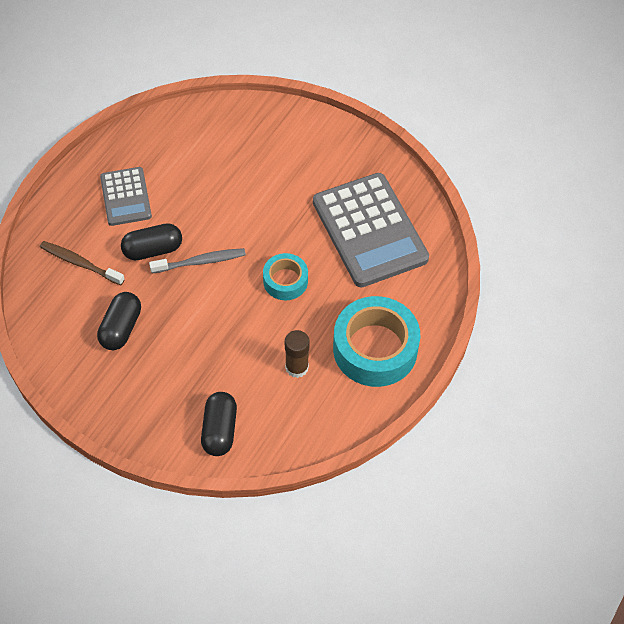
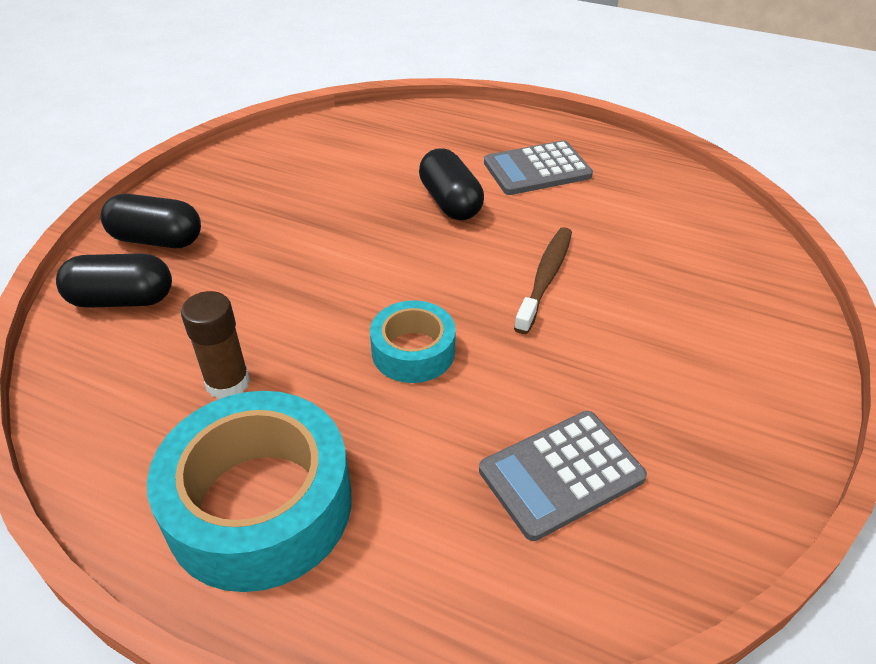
camera: 85 degrees right, 15 degrees down
brown toothbrush [40,241,125,285] -> brown toothbrush moved to [514,227,572,334]
black capsule [97,292,141,350] -> black capsule moved to [100,194,201,248]
grey toothbrush [149,248,246,273] -> none
grey calculator [313,173,429,287] -> grey calculator [479,411,647,541], size x0.55

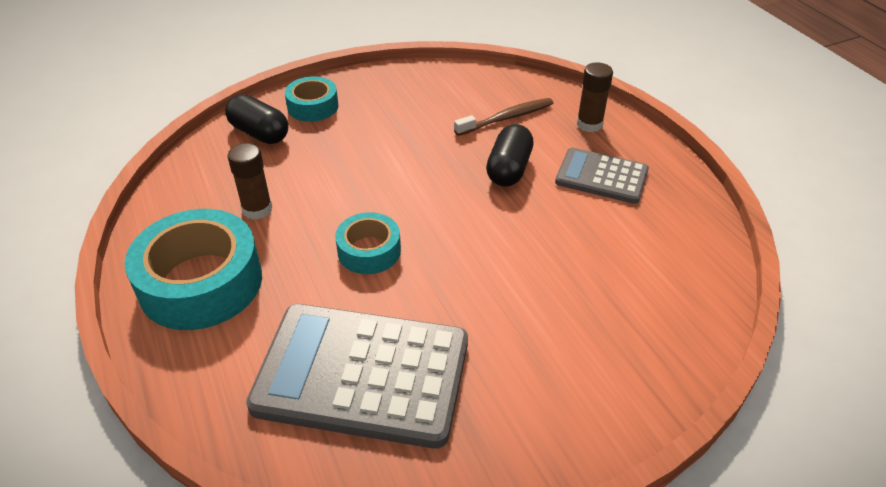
camera: 40 degrees right, 0 degrees up
black capsule [100,194,201,248] -> turquoise tape [285,76,339,122]
grey calculator [479,411,647,541] -> grey calculator [246,304,468,449], size x1.80
brown toothbrush [514,227,572,334] -> brown toothbrush moved to [454,98,553,136]
none -> brown glue stick [577,62,613,132]

